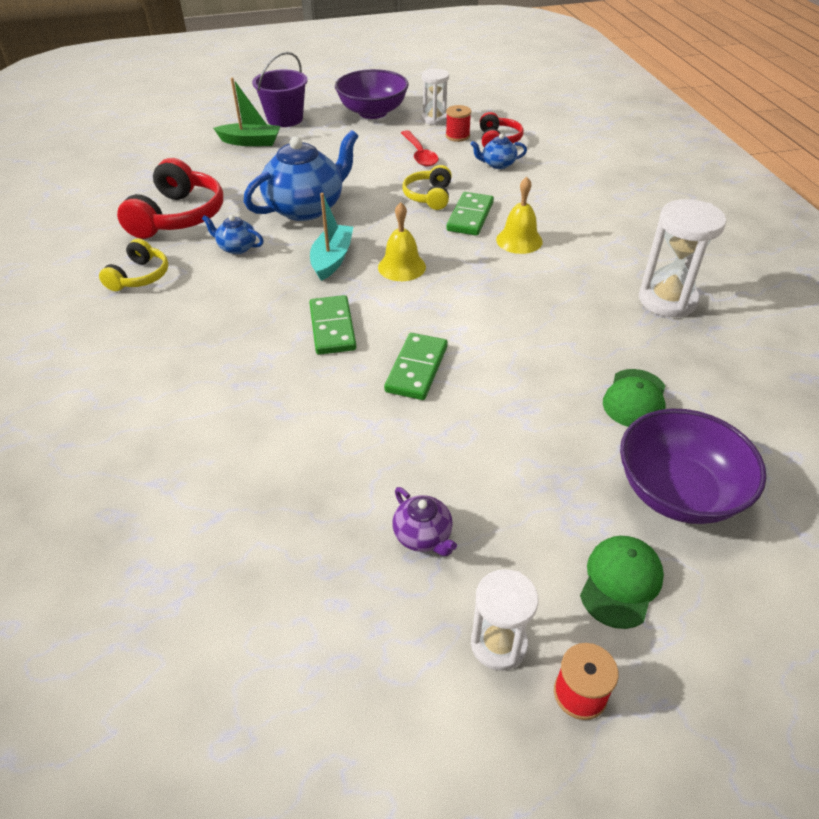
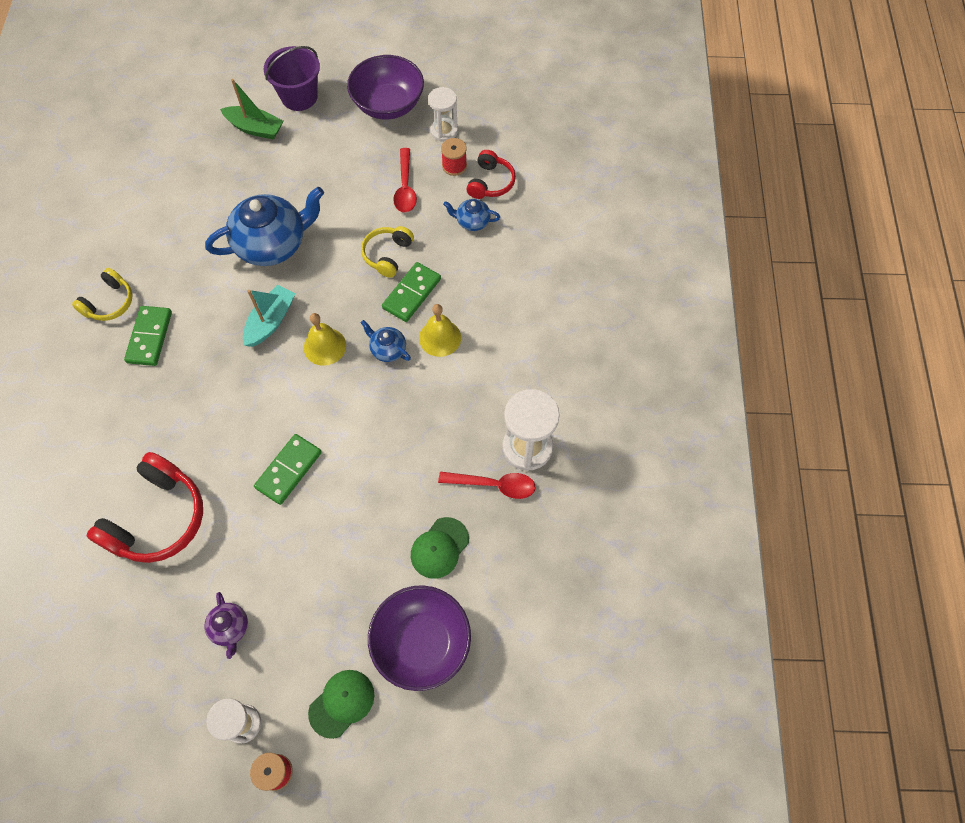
camera: 15 degrees right, 20 degrees up
red headphones [117,158,223,239] -> red headphones moved to [87,452,203,563]
blue teapot [202,215,264,254] -> blue teapot moved to [360,320,411,362]
green domino [309,295,356,355] -> green domino moved to [124,306,172,366]
none -> red spoon [438,472,536,499]

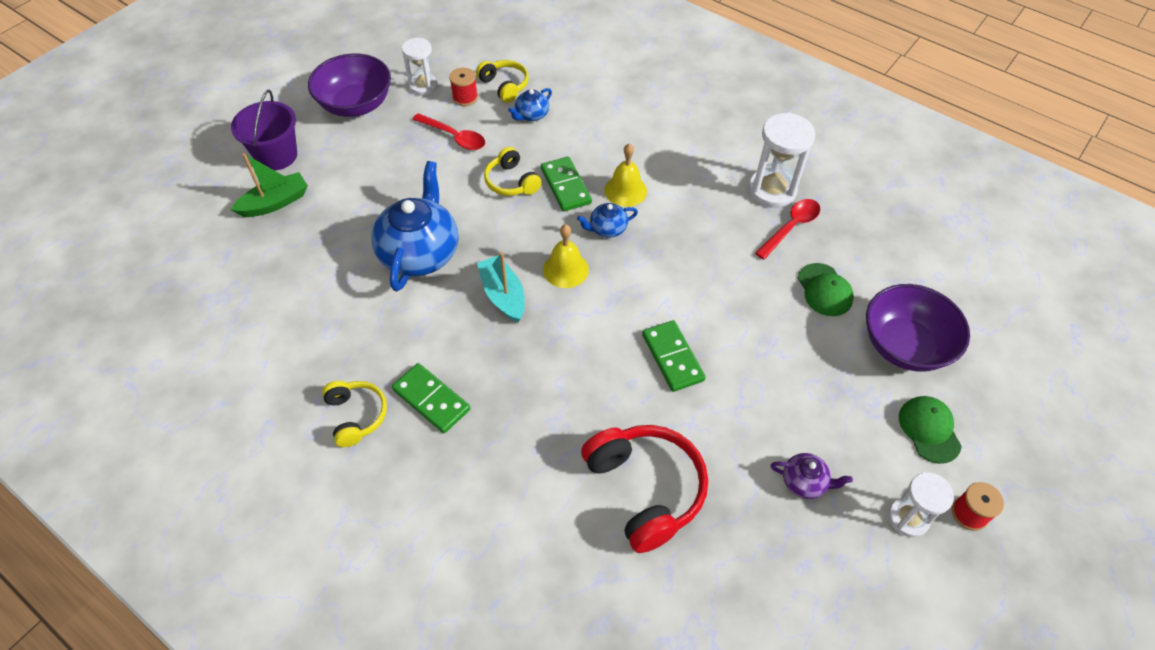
camera: 55 degrees left, 10 degrees down
red headphones [467,150,516,199] -> yellow headphones [476,60,529,103]

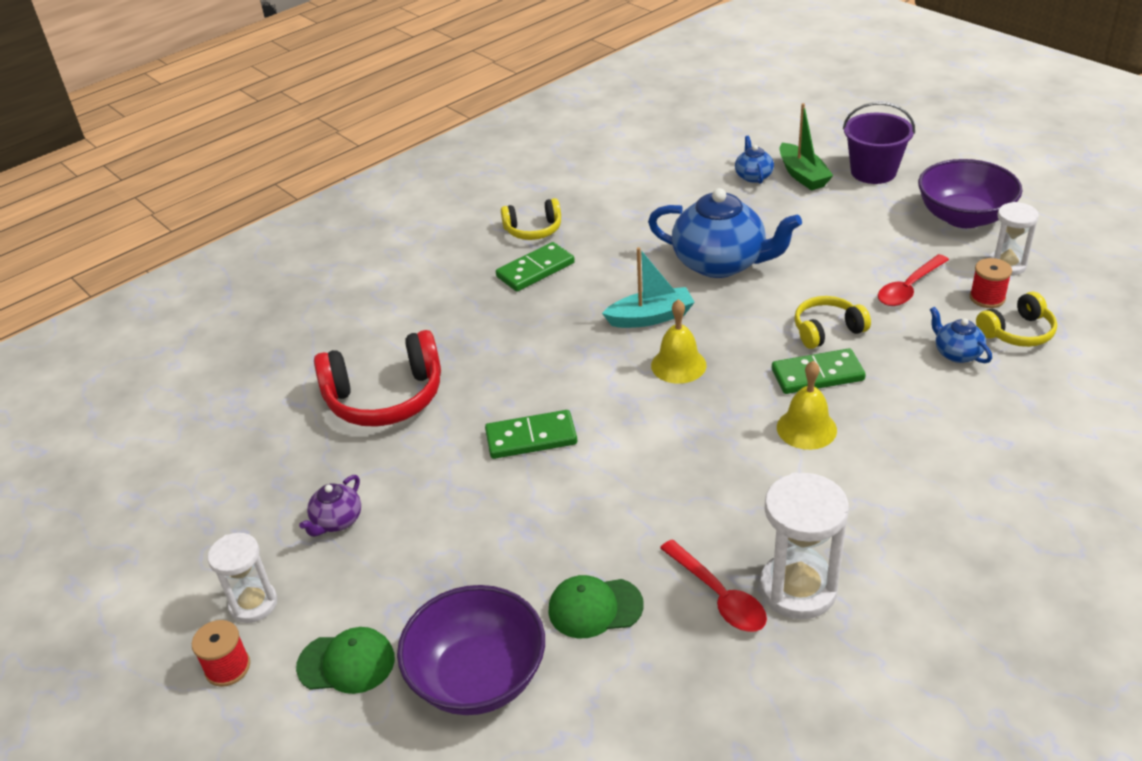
camera: 105 degrees right, 15 degrees down
blue teapot [577,203,638,238] -> blue teapot moved to [735,136,774,184]

